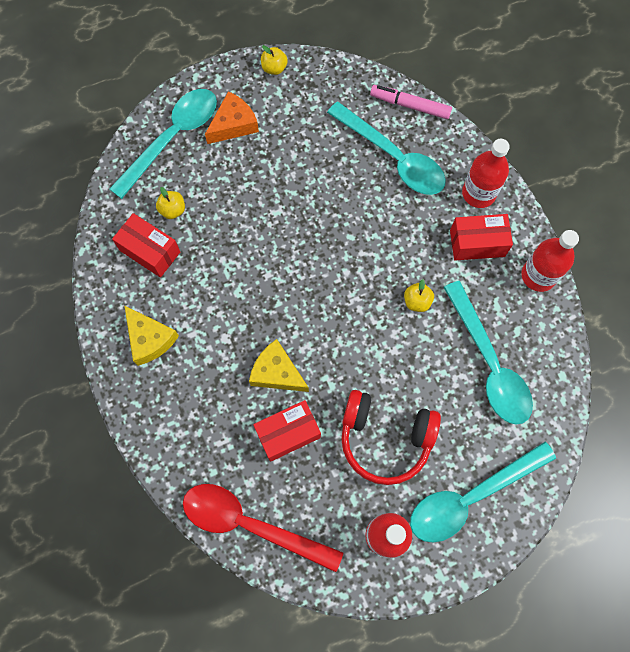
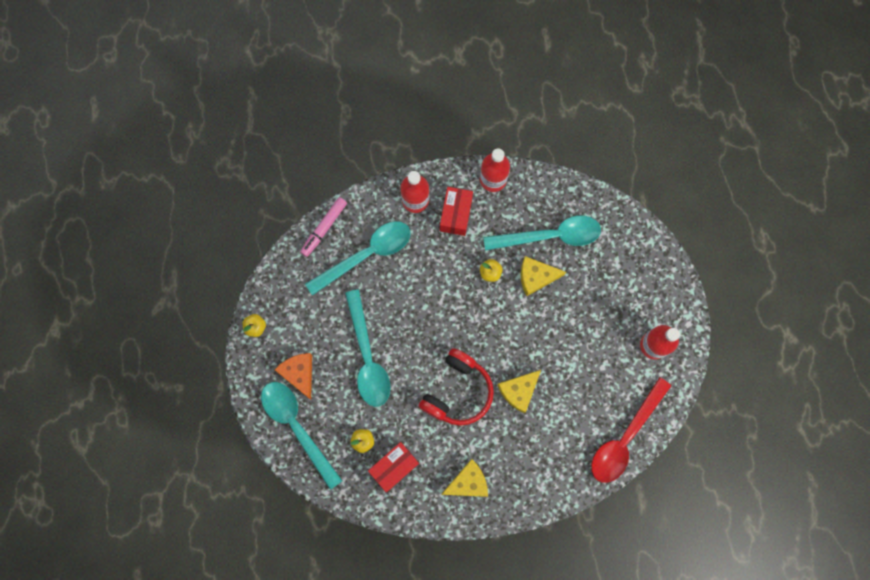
camera: 75 degrees left, 5 degrees up
red box [253,400,321,462] -> none
red headphones [341,390,441,485] -> red headphones moved to [418,348,494,426]
turquoise spoon [410,442,556,542] -> turquoise spoon moved to [345,290,391,407]
none -> yellow cheese [521,256,566,296]

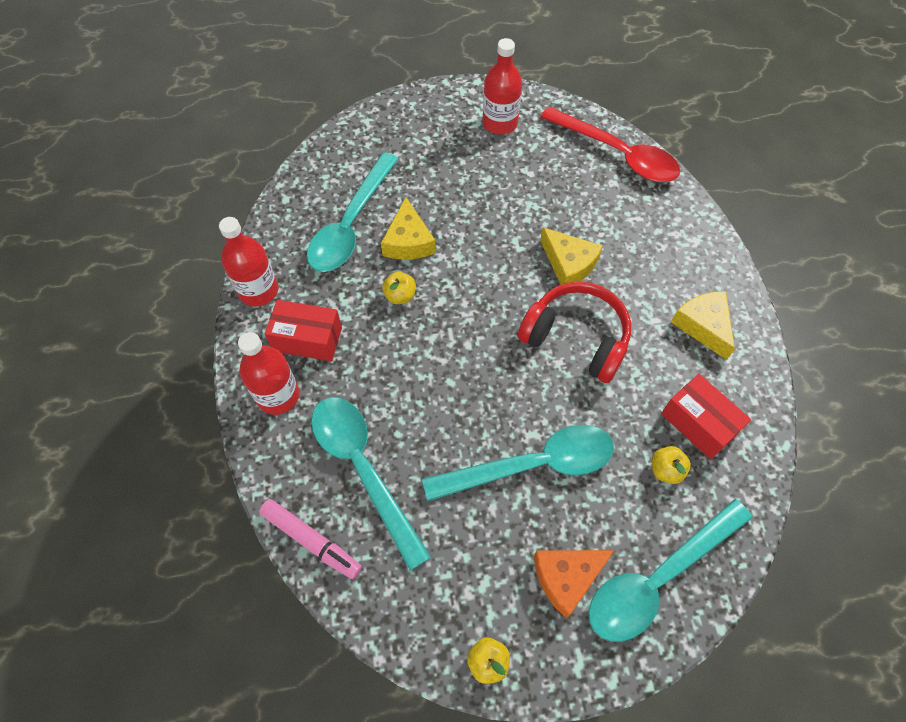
camera: 90 degrees left, 15 degrees down
turquoise spoon [483,216,601,251] -> turquoise spoon turned 150 degrees counterclockwise [307,152,398,272]

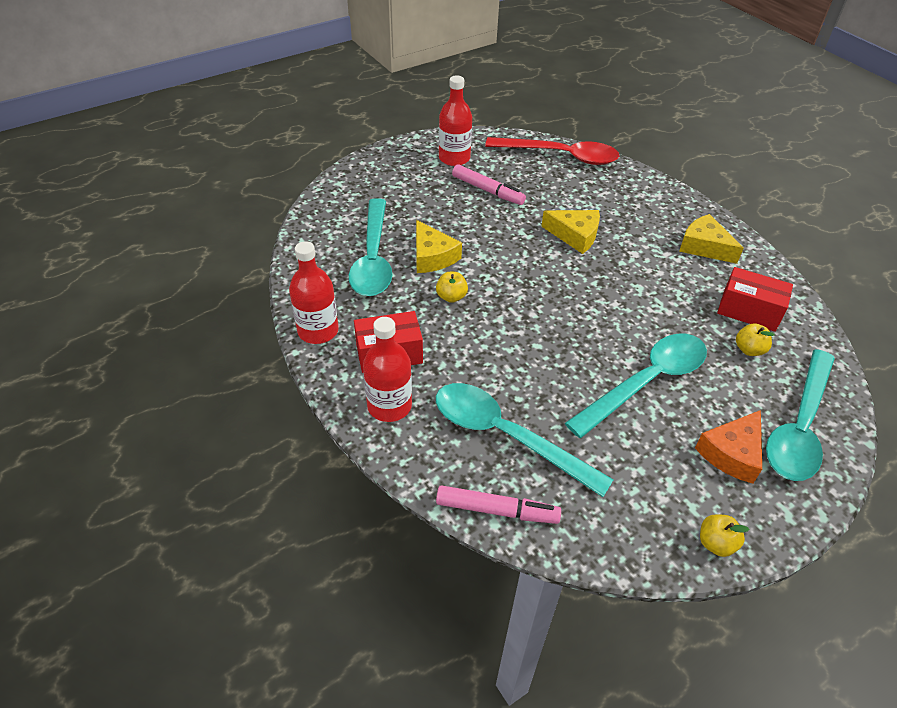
camera: 25 degrees left, 15 degrees down
red headphones [518,282,631,383] -> none
none -> pink marker [452,164,526,205]

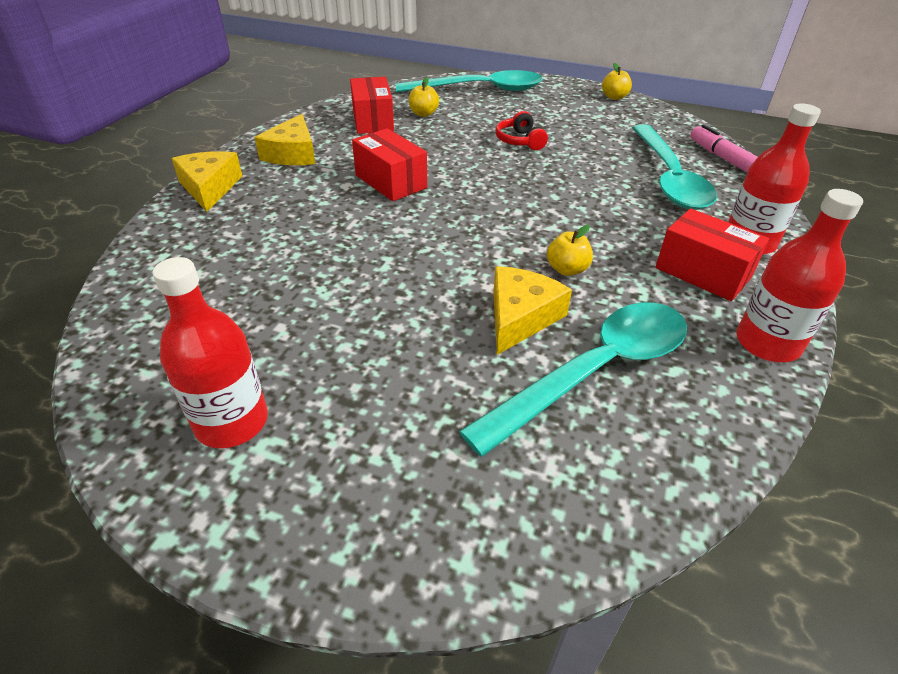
camera: 125 degrees left, 5 degrees down
pink marker [452,164,526,205] -> none
red spoon [485,137,619,165] -> none
yellow cheese [541,210,600,254] -> yellow cheese moved to [172,151,242,212]
turquoise spoon [565,334,707,438] -> red headphones [495,111,548,150]
orange cheese [695,410,762,484] -> none
none -> red box [352,128,427,201]

